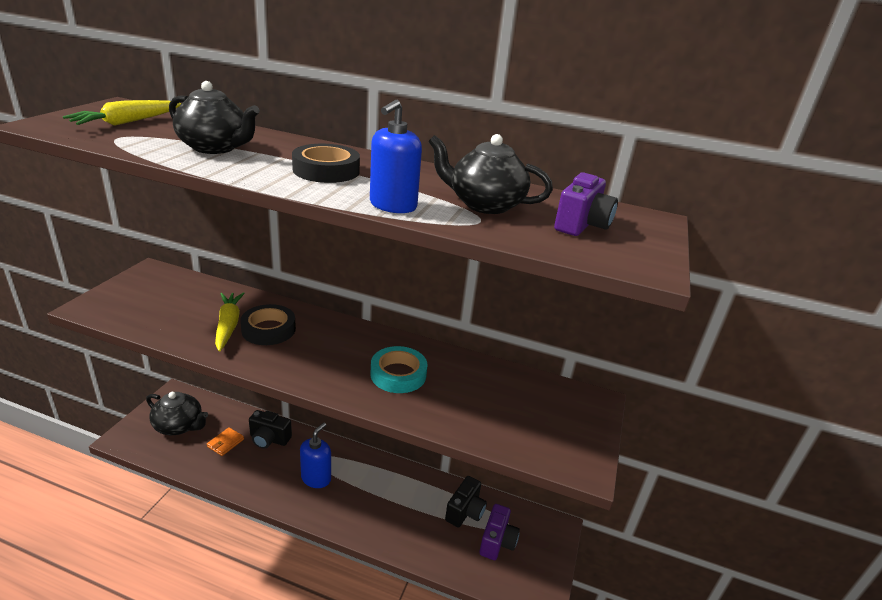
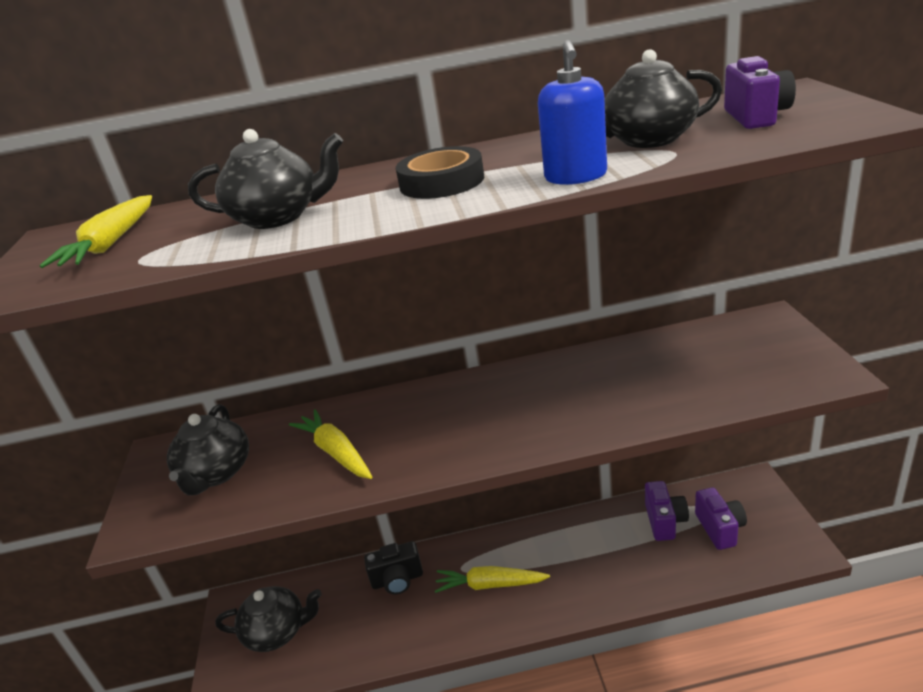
camera: 20 degrees left, 0 degrees up
orange wallet [207,427,244,456] -> none
black tape [240,304,296,345] -> none
blue soap dispenser [300,423,331,488] -> yellow carrot [435,566,550,593]
turquoise tape [370,346,428,393] -> none
black camera [445,476,487,527] -> purple camera [645,481,689,541]
none -> black teapot [167,404,249,495]

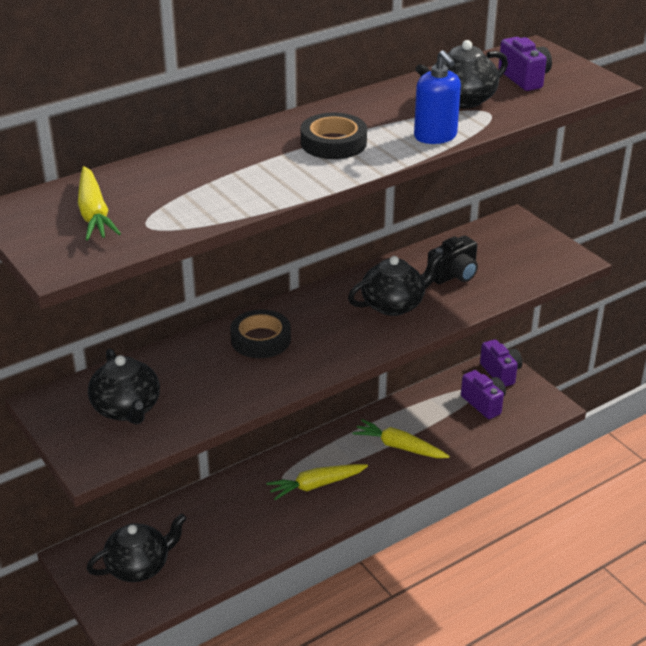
camera: 30 degrees left, 5 degrees up
black teapot [188,129,343,229] -> black teapot moved to [348,252,443,316]
yellow carrot [289,409,372,479] -> yellow carrot moved to [352,419,450,458]
black camera [364,541,423,594] -> black camera moved to [427,235,478,284]
purple camera [645,481,689,541] -> purple camera moved to [480,339,522,387]
none -> black tape [230,310,291,358]

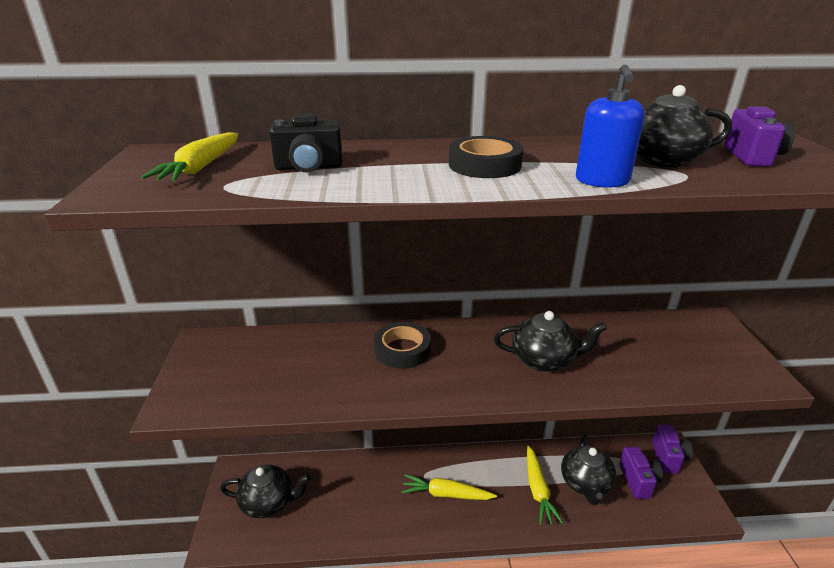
camera: 30 degrees right, 5 degrees down
black teapot [88,349,160,424] -> black teapot moved to [561,434,616,505]
yellow carrot [352,419,450,458] -> yellow carrot turned 150 degrees counterclockwise [527,446,563,525]
black camera [427,235,478,284] -> black camera moved to [269,113,343,172]

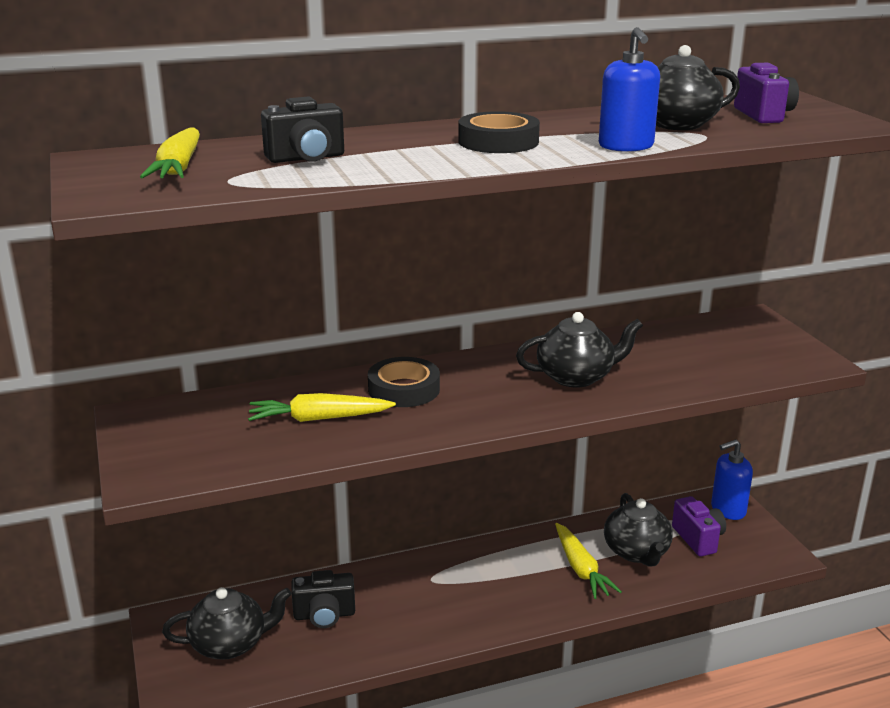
camera: 15 degrees left, 5 degrees down
yellow carrot [401,474,497,500] -> yellow carrot moved to [248,393,396,422]
purple camera [652,424,693,474] -> blue soap dispenser [711,439,753,520]
none -> black camera [291,570,355,628]

